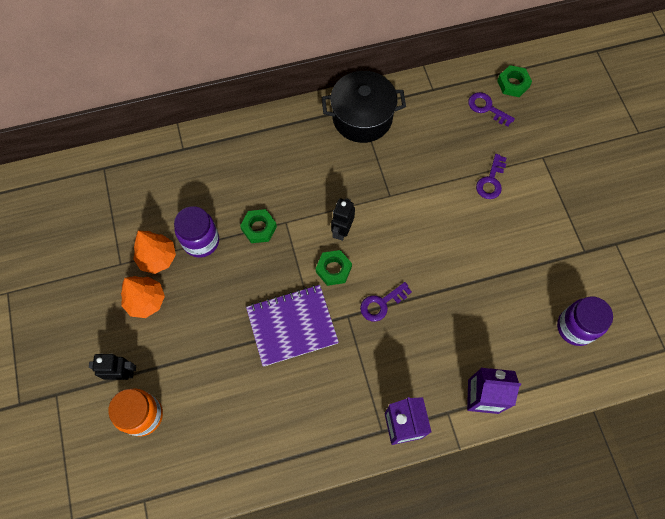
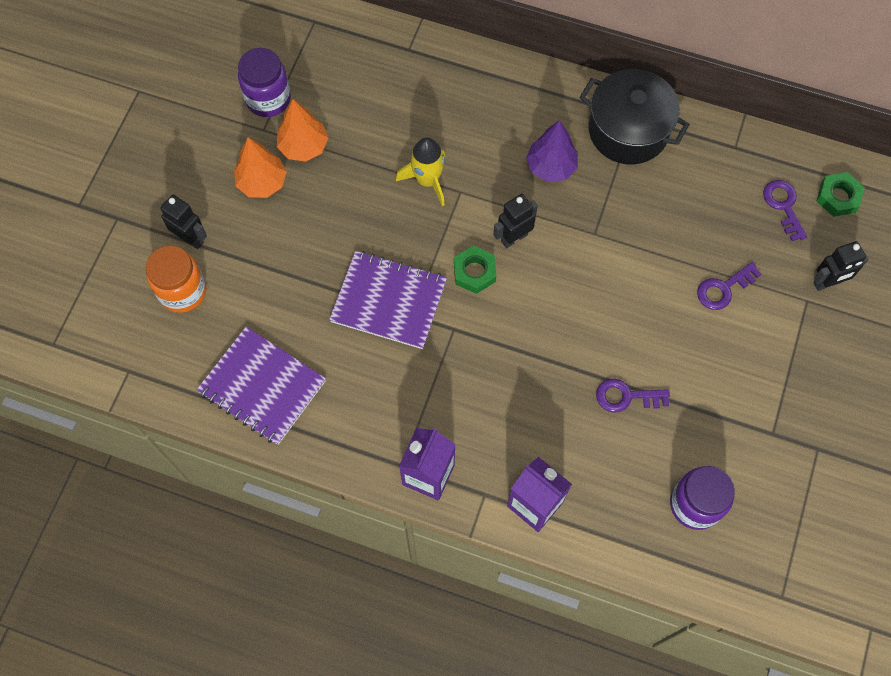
camera: 35 degrees right, 0 degrees up
purple jar [174,206,219,258] -> purple jar moved to [238,48,291,117]
green nut [240,209,277,243] -> yellow rocket [396,137,445,206]
purple key [360,282,412,322] -> purple key moved to [596,379,670,412]
none -> purple notebook [197,327,326,445]
none -> purple tree [526,120,578,182]
none -> black robot [814,241,869,291]

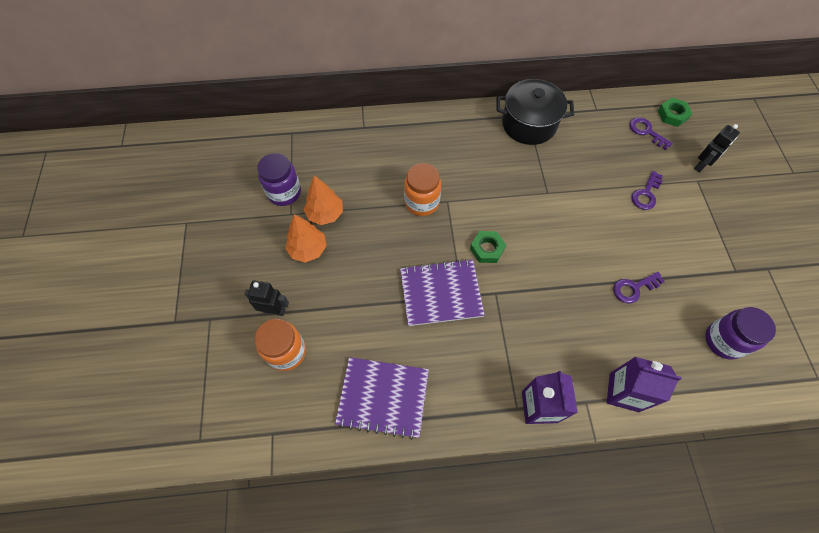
camera: 25 degrees left, 5 degrees down
yellow rocket [396,137,445,206] -> orange jar [404,163,441,216]
black robot [493,194,538,248] -> none
purple tree [526,120,578,182] -> none

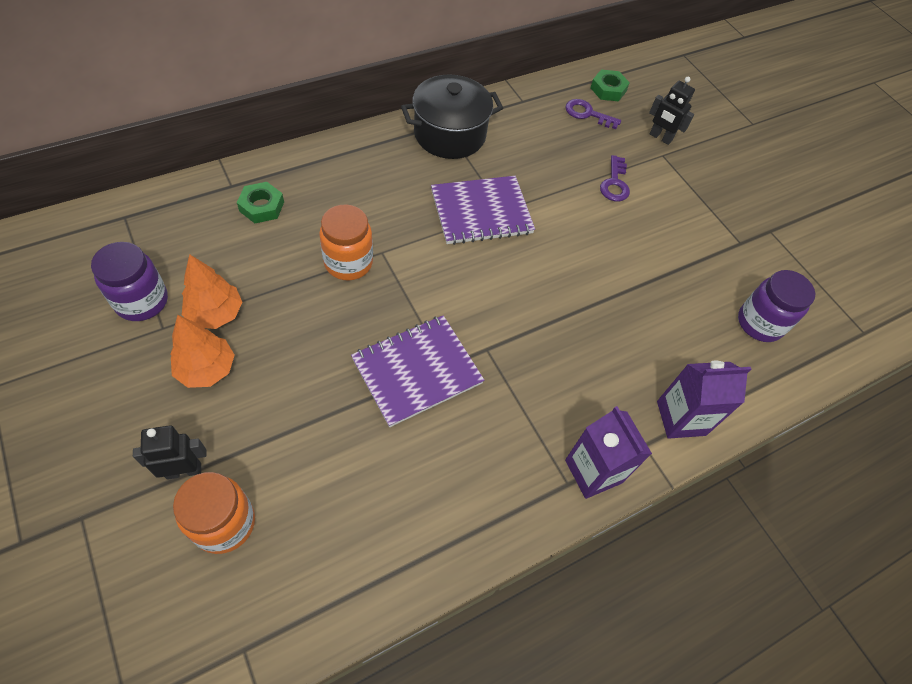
camera: 30 degrees left, 5 degrees down
purple notebook [335,357,429,440] -> purple notebook moved to [431,176,535,245]
green nut [470,231,506,263] -> green nut moved to [237,182,284,223]
purple key [613,272,665,304] -> none
black robot [694,124,740,172] -> black robot turned 105 degrees clockwise [649,77,695,145]

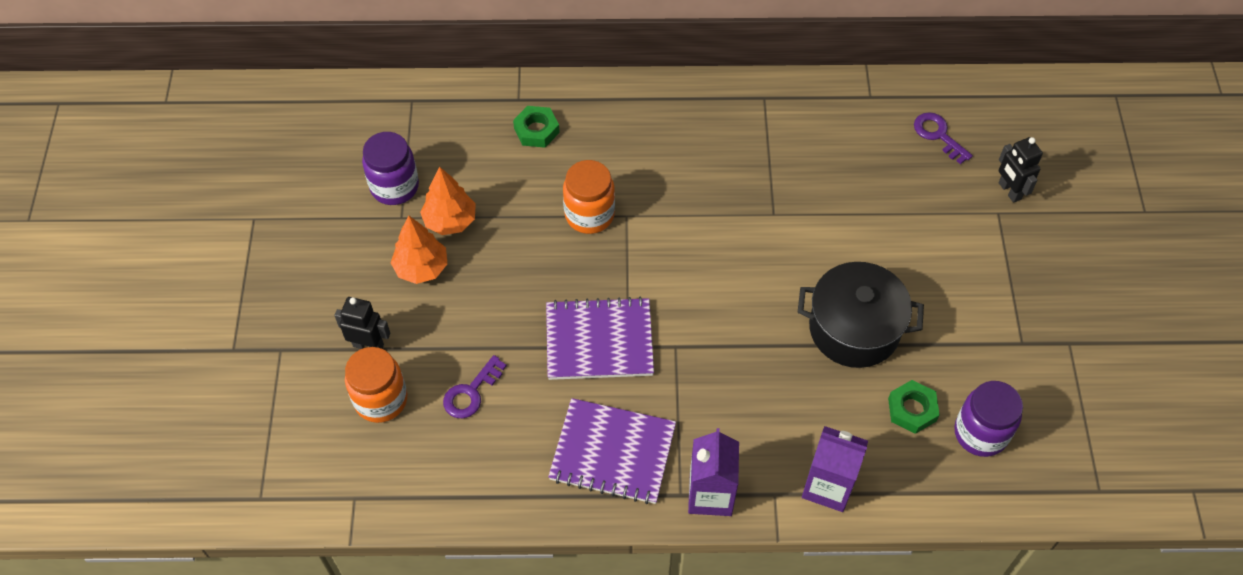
camera: 35 degrees right, 0 degrees up
black pot [401,75,503,159] -> black pot moved to [798,262,924,368]
purple notebook [431,176,535,245] -> purple notebook moved to [548,398,676,504]
green nut [590,69,630,101] -> green nut moved to [888,380,940,434]
purple key [600,155,630,201] -> purple key moved to [443,355,507,418]

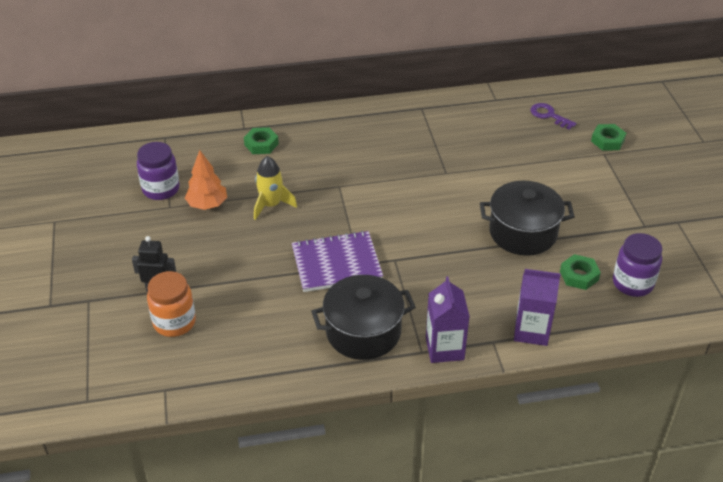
camera: 10 degrees left, 15 degrees down
orange tree [391,216,447,284] -> none
purple key [443,355,507,418] -> none
purple notebook [548,398,676,504] -> black pot [311,275,416,360]
orange jar [563,160,615,234] -> none
black robot [999,137,1043,203] -> green nut [591,124,626,151]
none -> yellow rocket [254,156,297,220]

